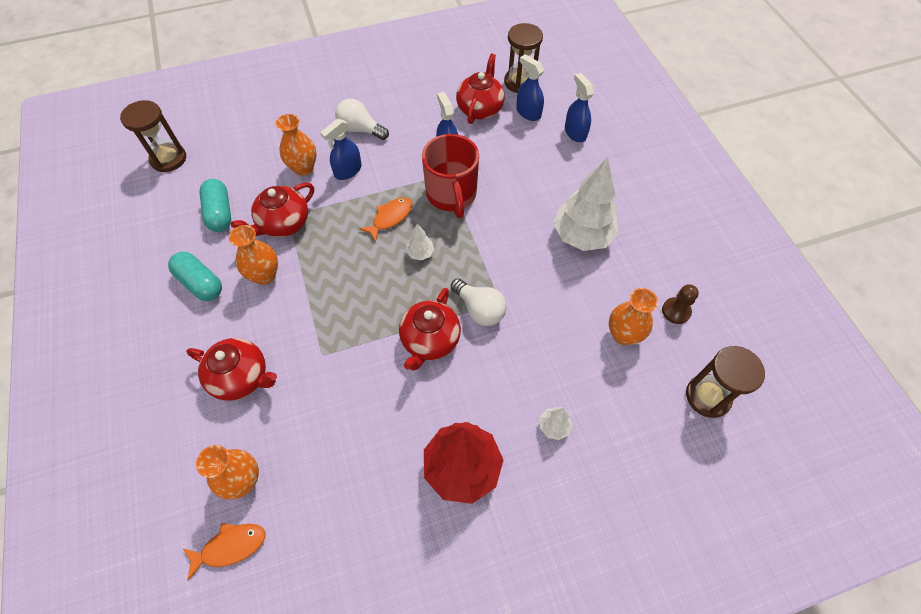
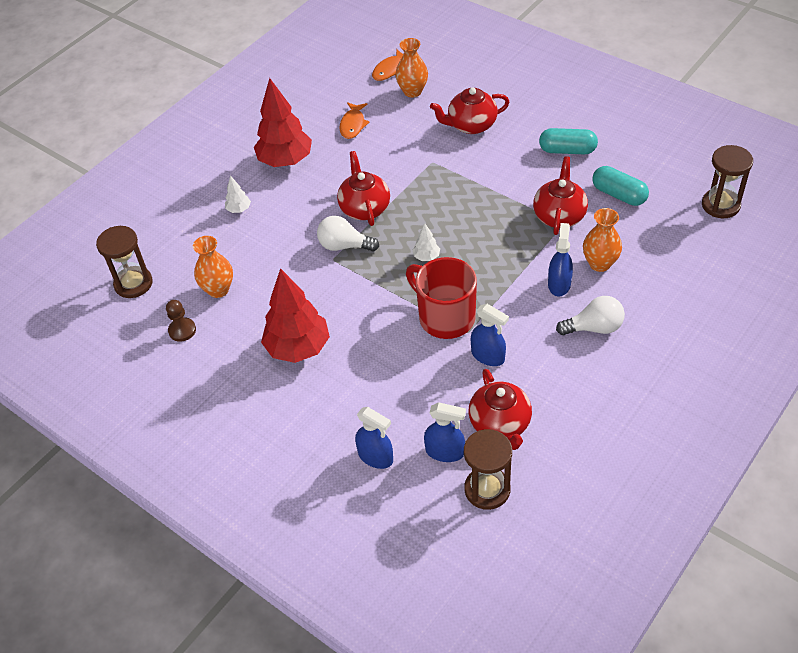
camera: 150 degrees right, 10 degrees down
orange vase [229,225,278,285] -> none
orange fish [359,197,412,242] -> orange fish moved to [339,102,370,139]
white tree [553,157,619,251] -> red tree [261,268,330,363]

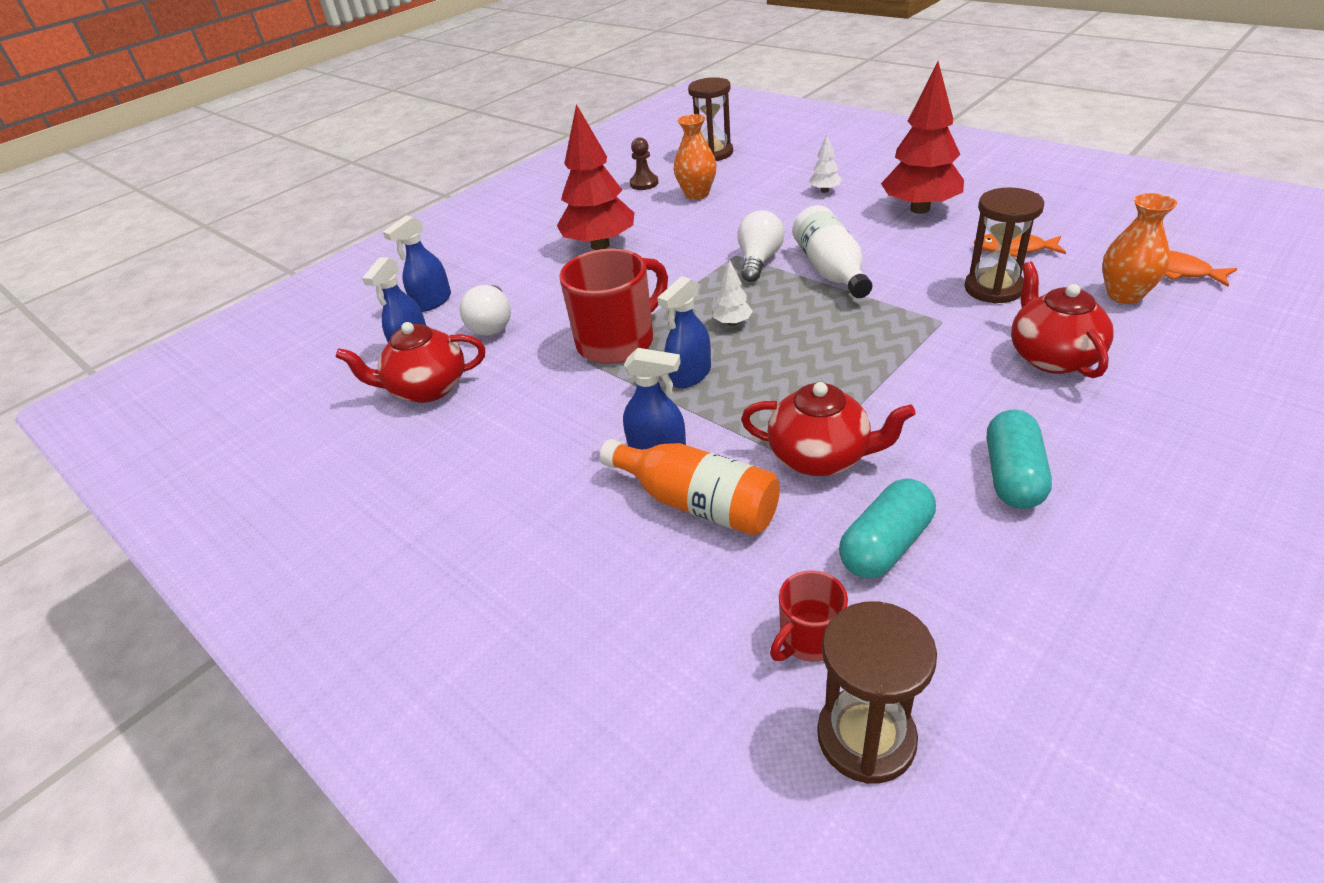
camera: 95 degrees right, 10 degrees down
red teapot [337,151,390,226] -> white bottle [793,205,872,298]
brown hourglass [464,429,512,510] -> brown hourglass moved to [964,187,1044,304]
blue spray bottle [471,304,509,366] -> blue spray bottle moved to [657,276,711,388]
white light bulb [556,296,625,335] -> white light bulb moved to [459,285,511,336]
orange vase [583,208,622,272] -> orange bottle [600,439,780,536]
none -> red mug [770,570,848,662]

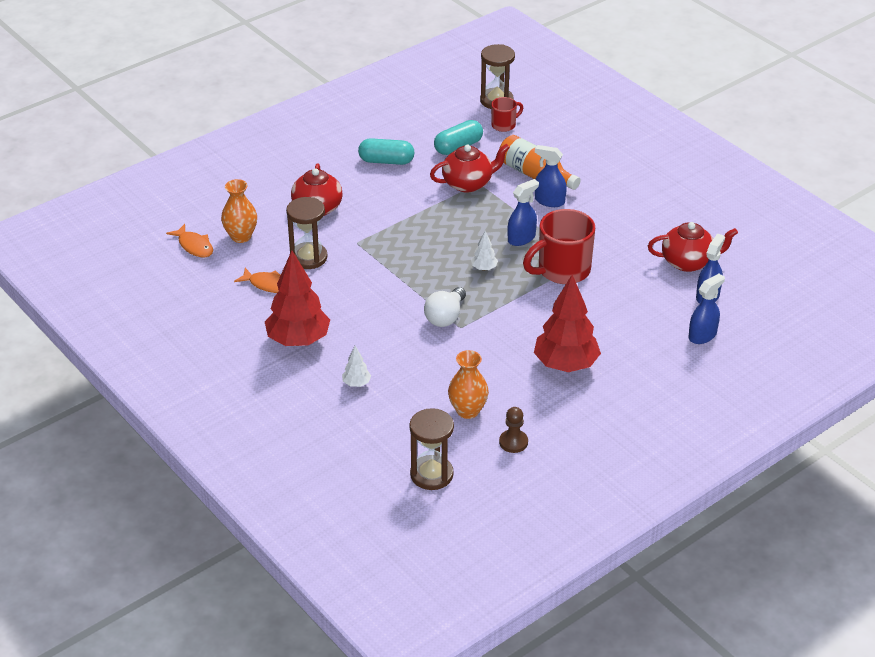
camera: 175 degrees left, 0 degrees up
white light bulb [459,285,511,336] -> none
red teapot [741,382,916,476] -> red teapot turned 135 degrees clockwise [430,144,510,193]
white bottle [793,205,872,298] -> none
turquoise capsule [987,410,1052,509] -> turquoise capsule turned 75 degrees clockwise [358,138,414,165]

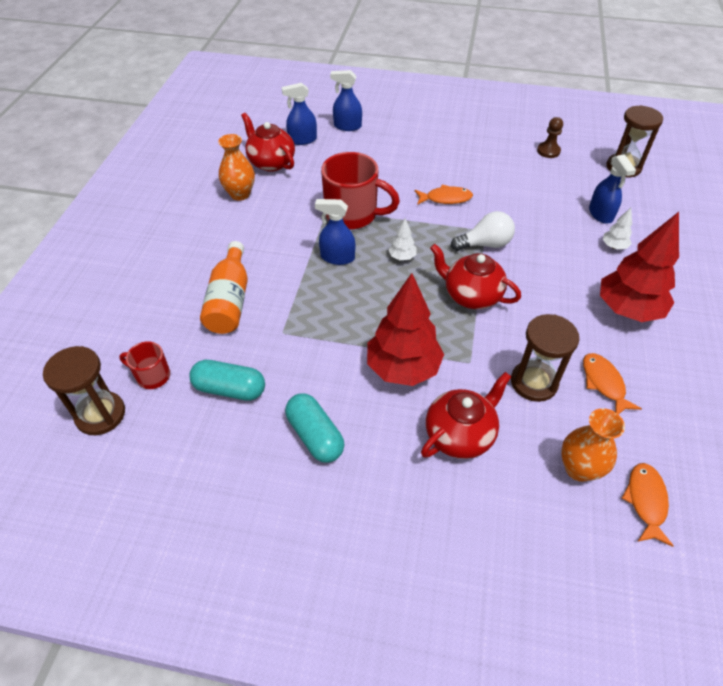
camera: 130 degrees left, 10 degrees up
red teapot [430,144,510,193] -> red teapot moved to [430,244,521,309]
orange vase [448,350,489,419] -> orange vase moved to [218,134,255,201]
red tree [534,274,601,372] -> red tree moved to [367,273,444,386]
blue spray bottle [535,145,567,207] -> blue spray bottle moved to [589,154,636,224]
none -> orange fish [415,184,473,205]

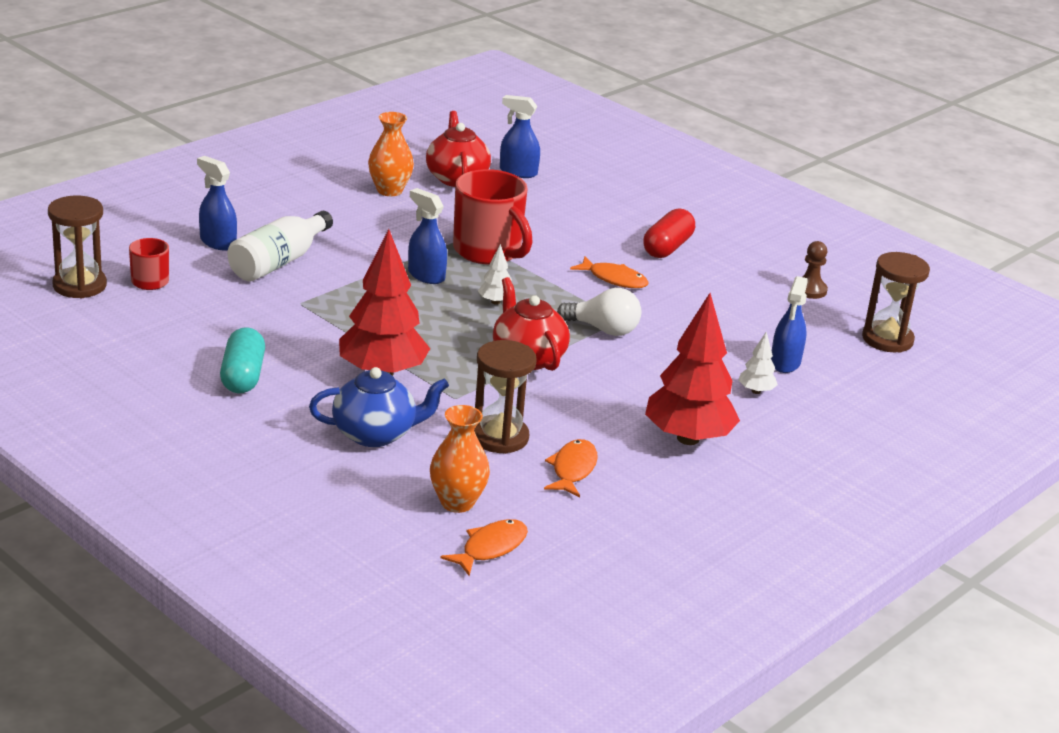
camera: 30 degrees right, 20 degrees down
turquoise capsule [190,360,265,401] -> none
orange bottle [200,241,248,334] -> white bottle [228,211,333,282]
blue spray bottle [330,70,362,131] -> blue spray bottle moved to [197,156,237,251]
red teapot [421,372,511,459] -> blue teapot [309,367,449,447]
none -> red capsule [643,208,695,258]

